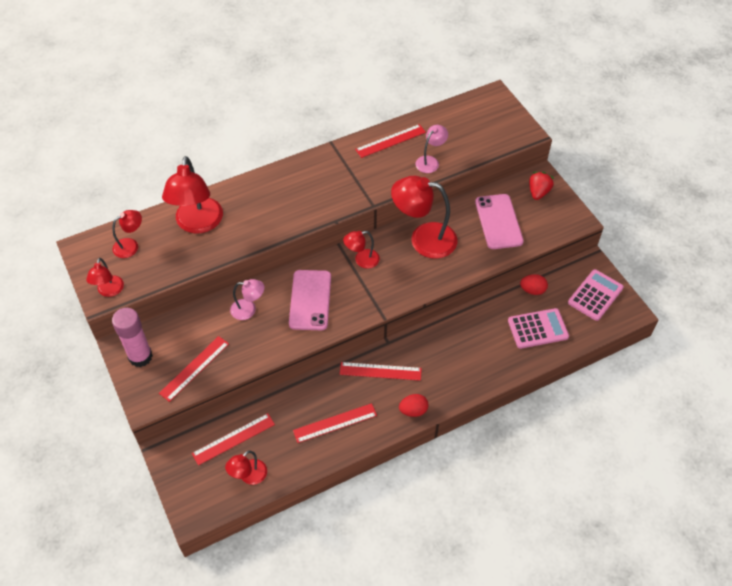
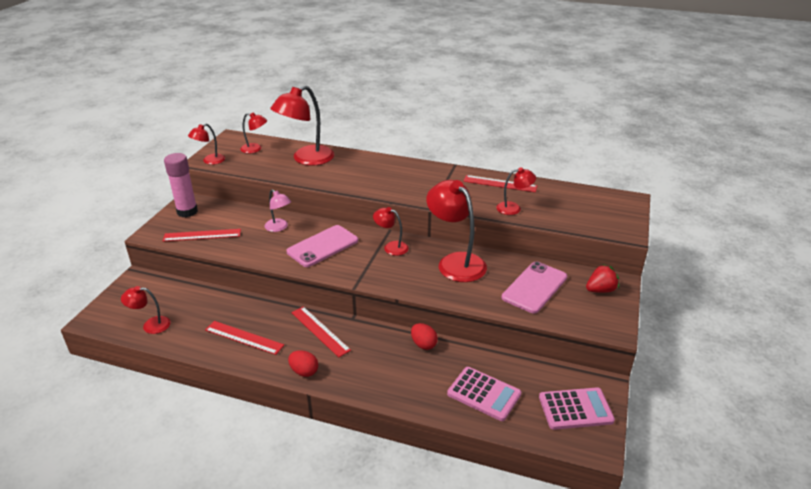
camera: 45 degrees right, 20 degrees down
red ruler [192,413,275,465] -> none
pink lamp [415,125,448,173] -> red lamp [496,167,536,215]
red egg [520,274,548,295] -> red egg moved to [411,323,438,350]

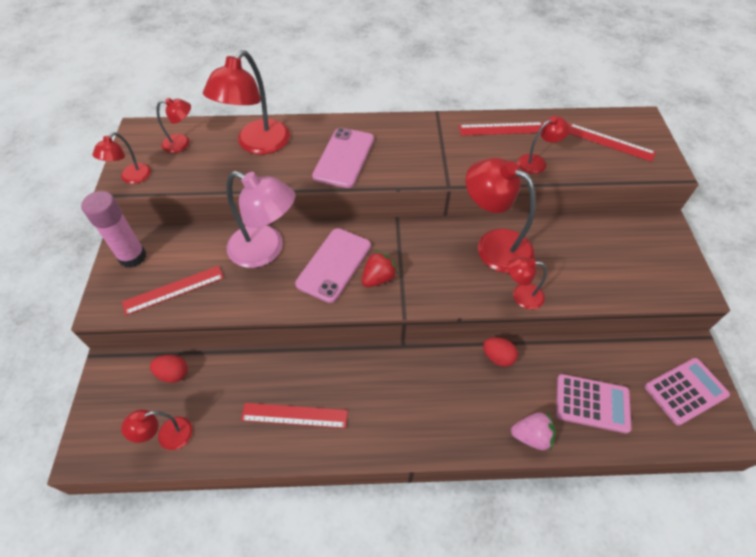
camera: 20 degrees left, 20 degrees up
pink lamp [265,189,291,232] -> pink lamp [226,171,295,268], size x1.91
red egg [288,350,318,377] -> red egg moved to [150,355,188,383]
red ruler [291,306,351,357] -> red ruler moved to [569,123,656,162]
red lamp [373,207,409,256] -> red lamp moved to [507,257,547,309]
pink phone [502,262,567,313] -> pink phone moved to [312,128,374,188]
red strawberry [586,264,619,293] -> red strawberry moved to [362,250,398,287]
none -> pink strawberry [511,412,556,450]

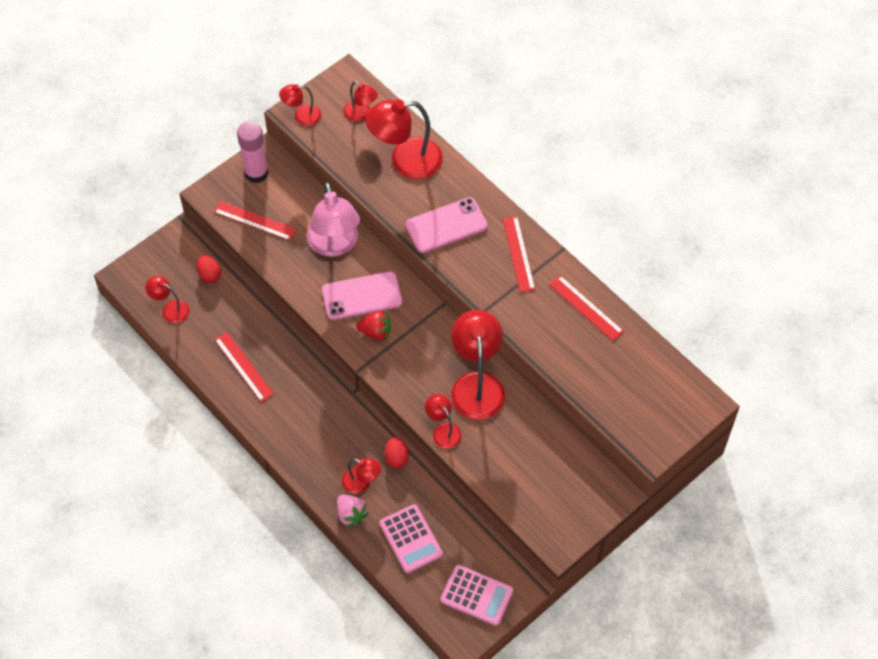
camera: 50 degrees right, 5 degrees up
red lamp [518,116,570,174] -> red lamp moved to [342,458,381,494]
red ruler [569,123,656,162] -> red ruler moved to [503,216,535,292]

